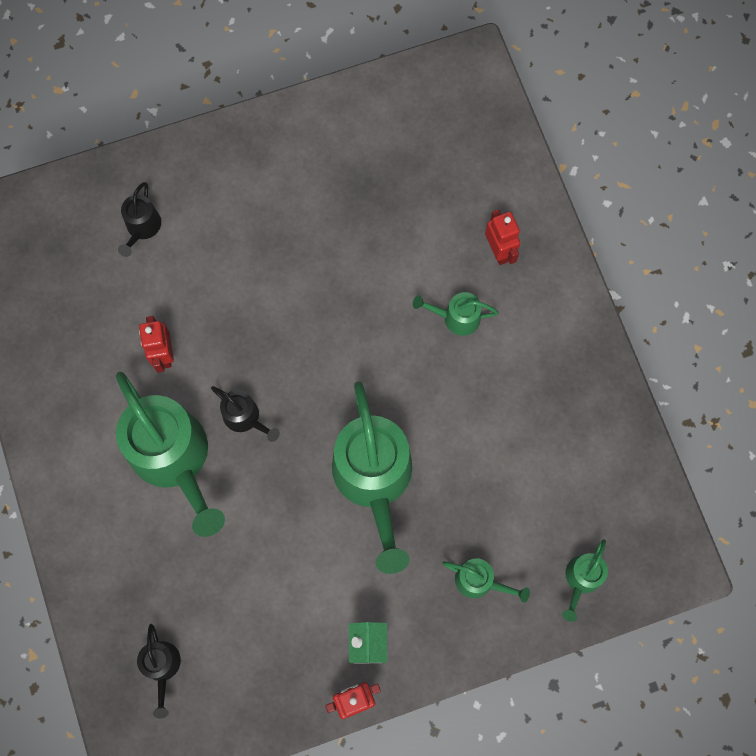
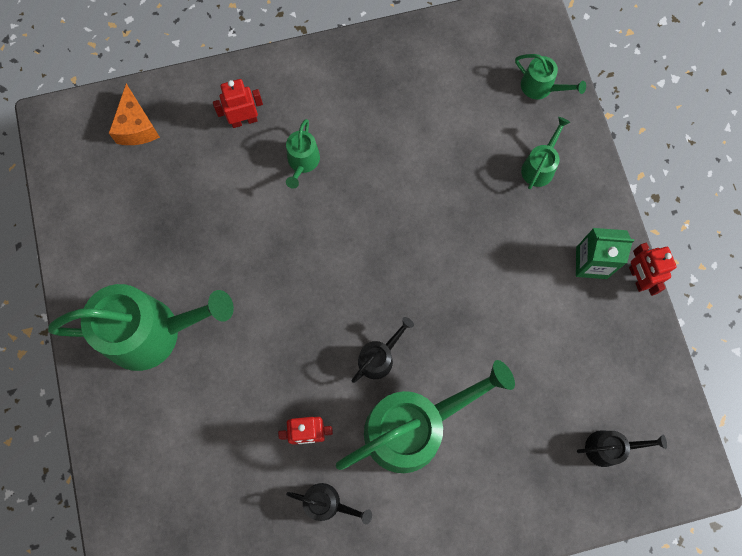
camera: 85 degrees left, 0 degrees up
black watering can [118,182,161,257] -> black watering can moved to [286,483,372,524]
green watering can [332,381,412,574] -> green watering can moved to [48,284,234,371]
none -> orange cheese [109,84,160,145]

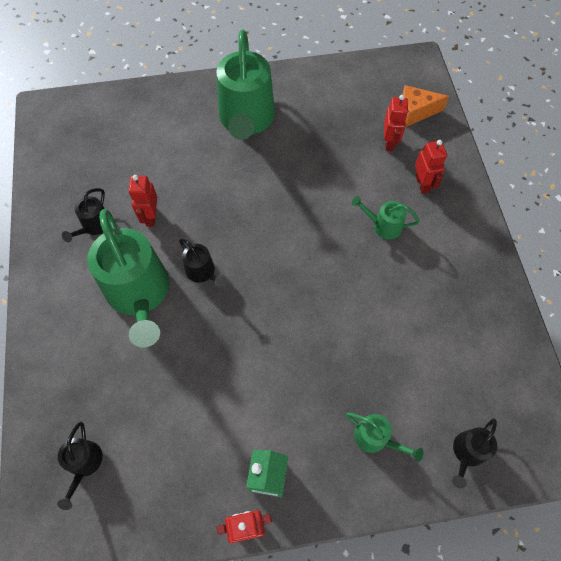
camera: 95 degrees right, 10 degrees down
green watering can [515,54,586,99] -> black watering can [452,418,497,488]
none -> red robot [384,95,408,151]

